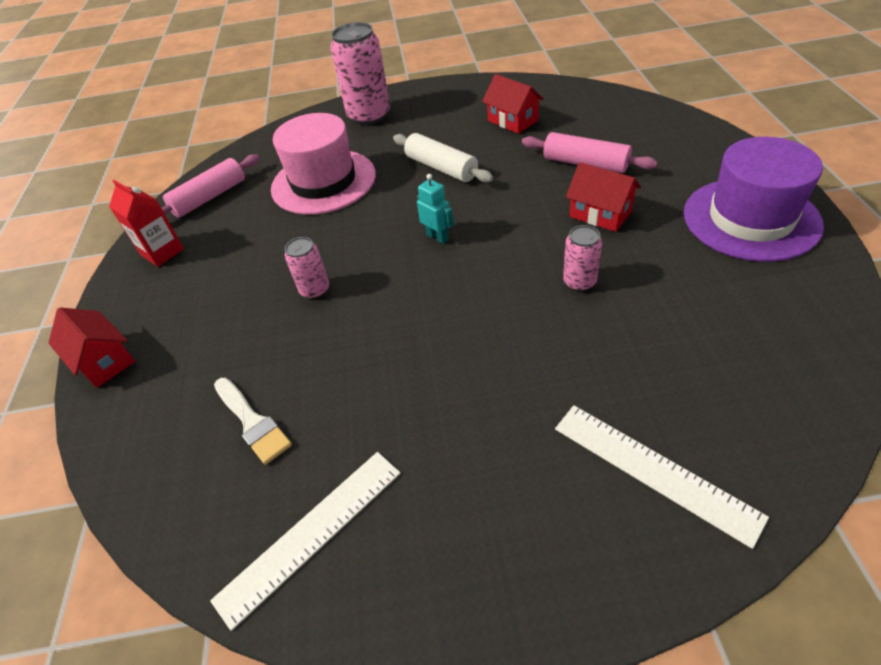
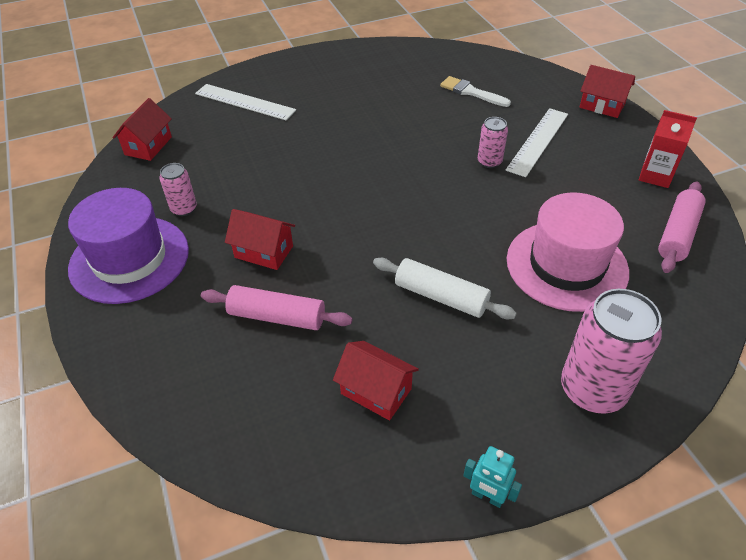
camera: 160 degrees right, 0 degrees up
white ruler [210,452,401,631] -> white ruler moved to [506,108,568,177]
turquoise robot [417,174,454,244] -> turquoise robot moved to [463,446,522,508]
pink can [563,225,602,291] -> pink can moved to [159,163,197,216]
none -> red house [113,98,172,161]

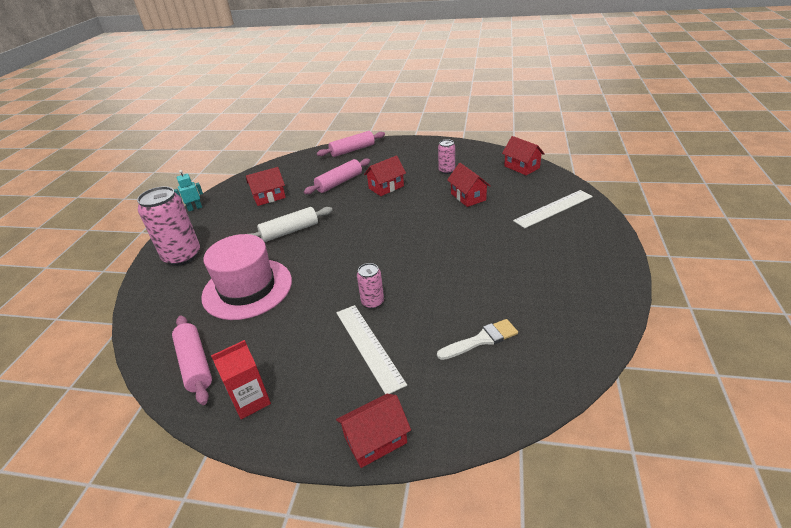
camera: 125 degrees right, 10 degrees down
purple hat [68,188,189,304] -> none
none -> pink rolling pin [317,131,385,157]
none -> red house [447,163,491,207]

